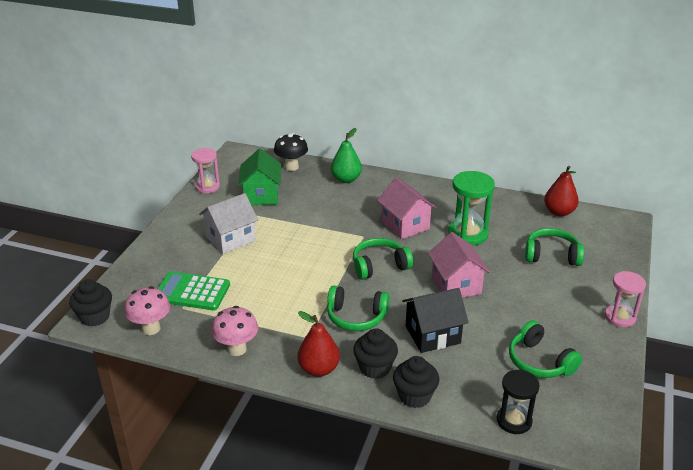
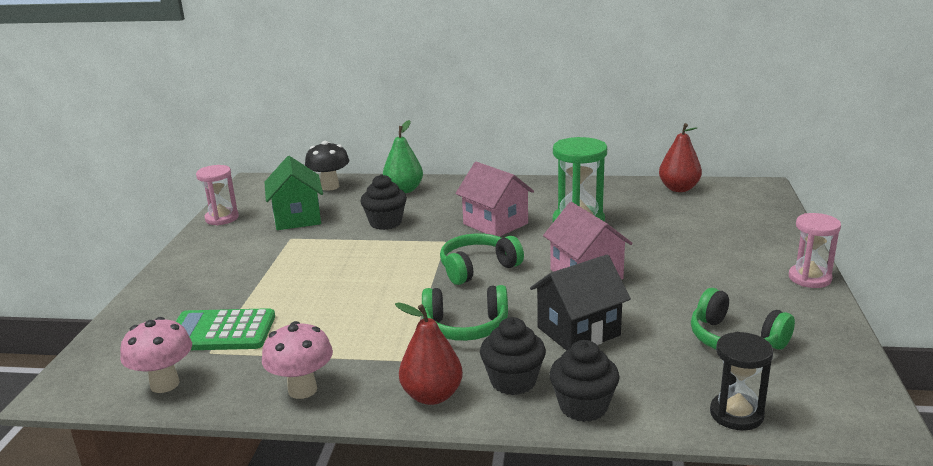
camera: 10 degrees left, 10 degrees down
black cupcake [69,279,112,327] -> black cupcake moved to [361,174,407,230]
white house [199,193,258,254] -> none
green headphones [525,228,584,266] -> none

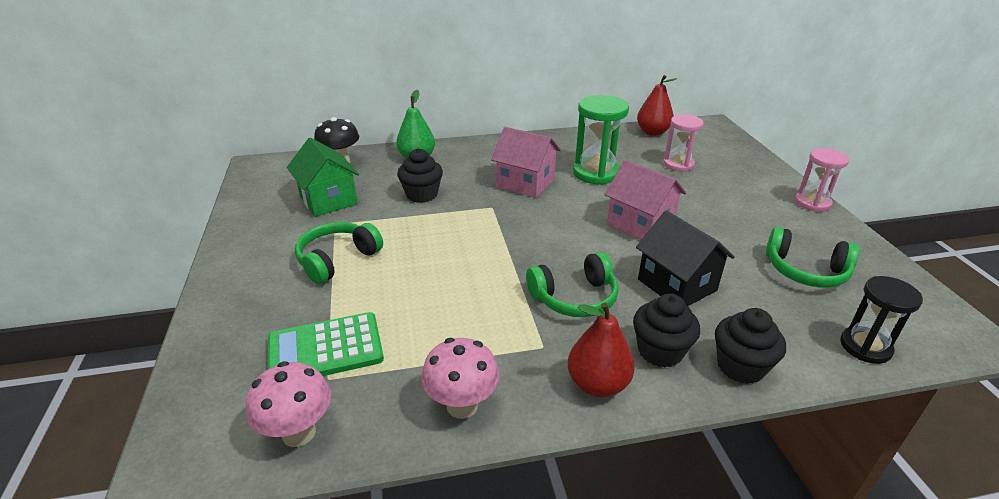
camera: 20 degrees left, 10 degrees up
pink hourglass [196,165,239,225] -> pink hourglass moved to [663,114,704,172]
green headphones [440,233,524,285] -> green headphones moved to [295,222,383,284]
black house [530,255,631,351] -> black house turned 75 degrees counterclockwise [636,210,735,306]

